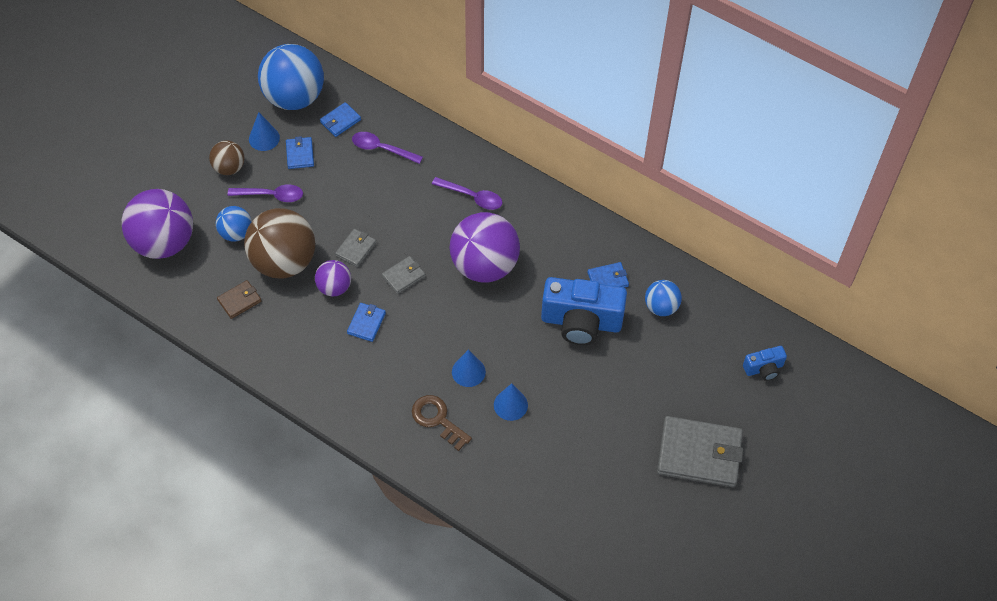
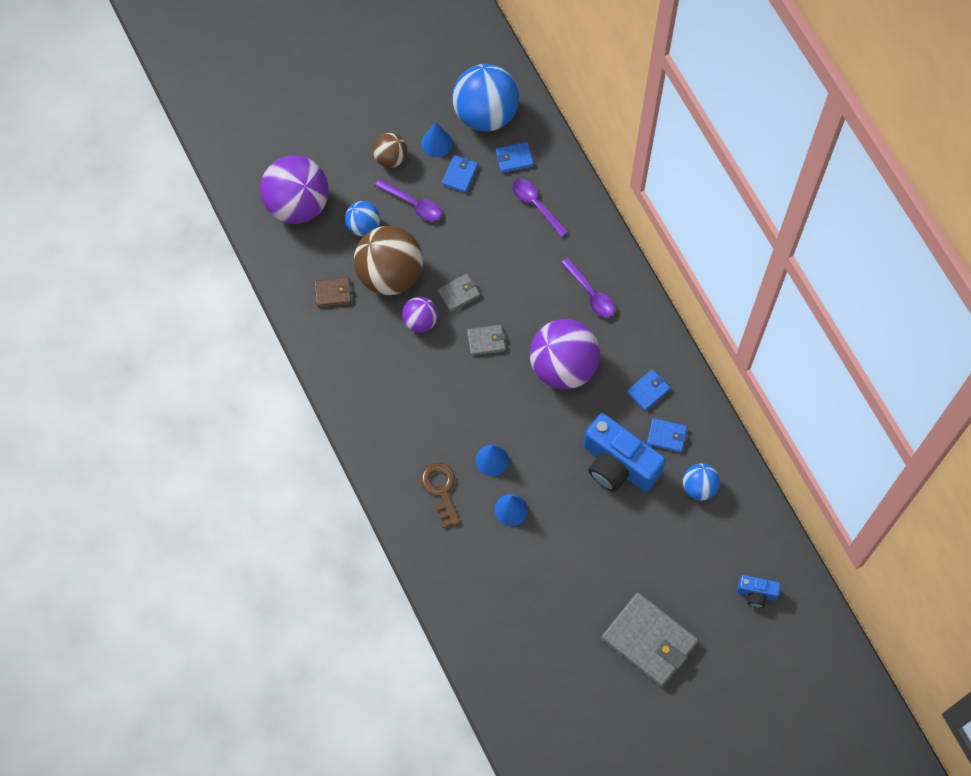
camera: 30 degrees right, 10 degrees up
blue wallet [347,303,386,342] -> blue wallet moved to [627,369,671,411]

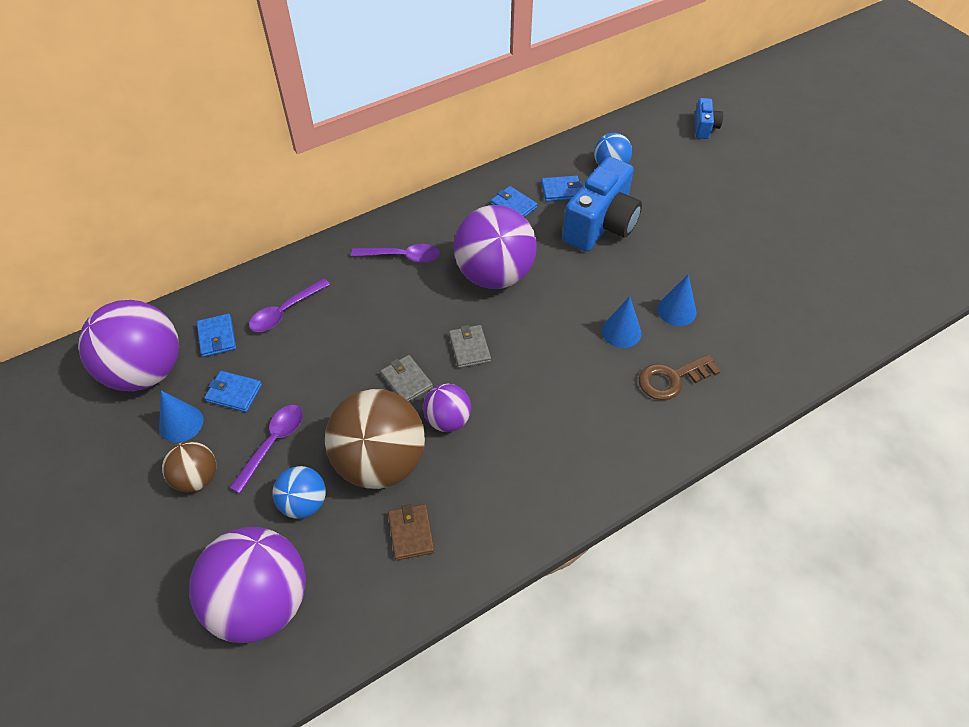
camera: 95 degrees left, 15 degrees down
blue ball [453,64,519,132] -> purple ball [78,300,179,391]
purple spoon [561,258,615,318] -> purple spoon turned 45 degrees clockwise [351,244,440,263]
grey wallet [601,593,698,687] -> none
blue wallet [647,418,687,453] -> blue wallet turned 75 degrees clockwise [541,176,582,202]

